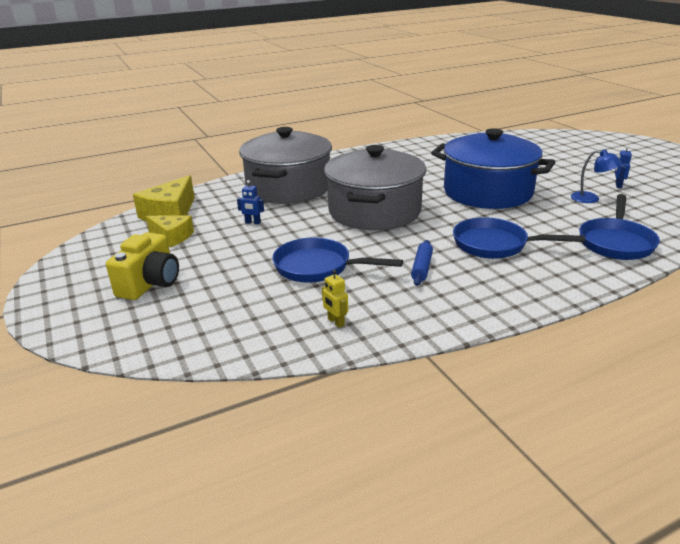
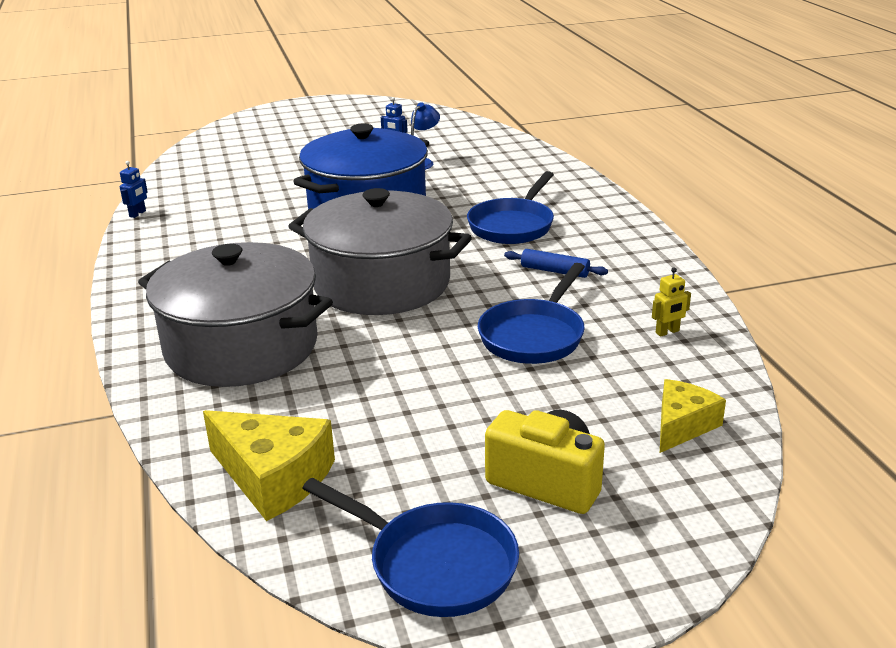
camera: 80 degrees left, 0 degrees up
yellow cheese [146,215,194,247] -> yellow cheese moved to [660,379,726,453]
blue robot [237,180,264,224] -> blue robot moved to [120,161,148,218]
blue pan [579,194,660,260] -> blue pan moved to [302,478,519,617]

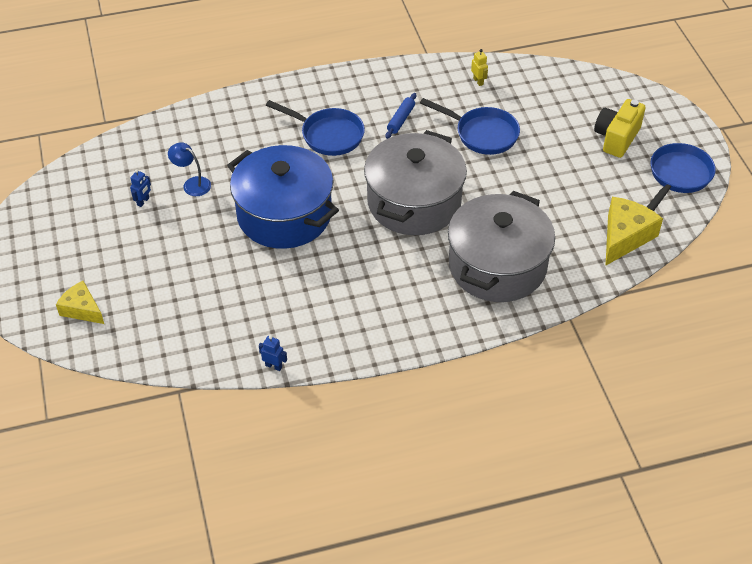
camera: 90 degrees left, 20 degrees up
yellow cheese [660,379,726,453] -> yellow cheese moved to [56,281,104,324]

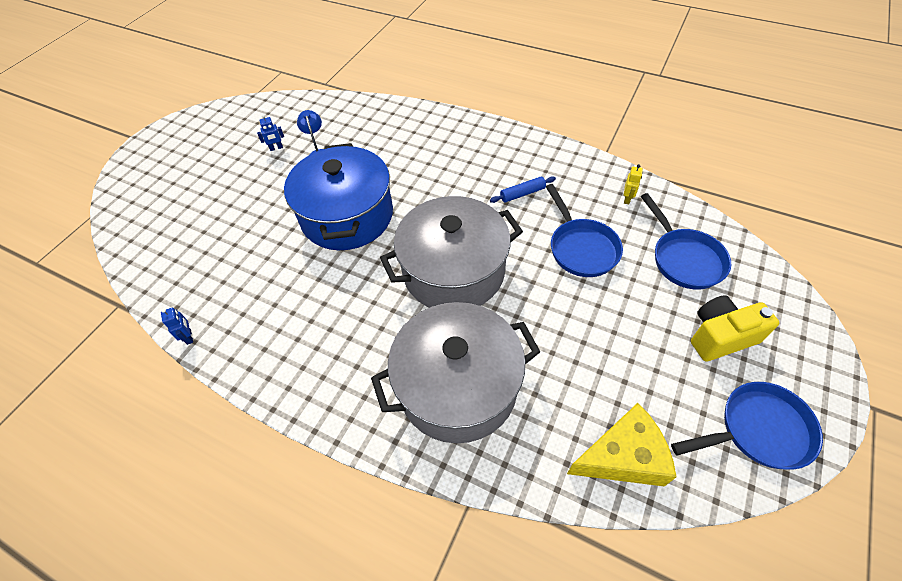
camera: 45 degrees right, 5 degrees up
yellow cheese [56,281,104,324] -> none
blue pan [266,100,365,156] -> blue pan moved to [641,193,731,290]

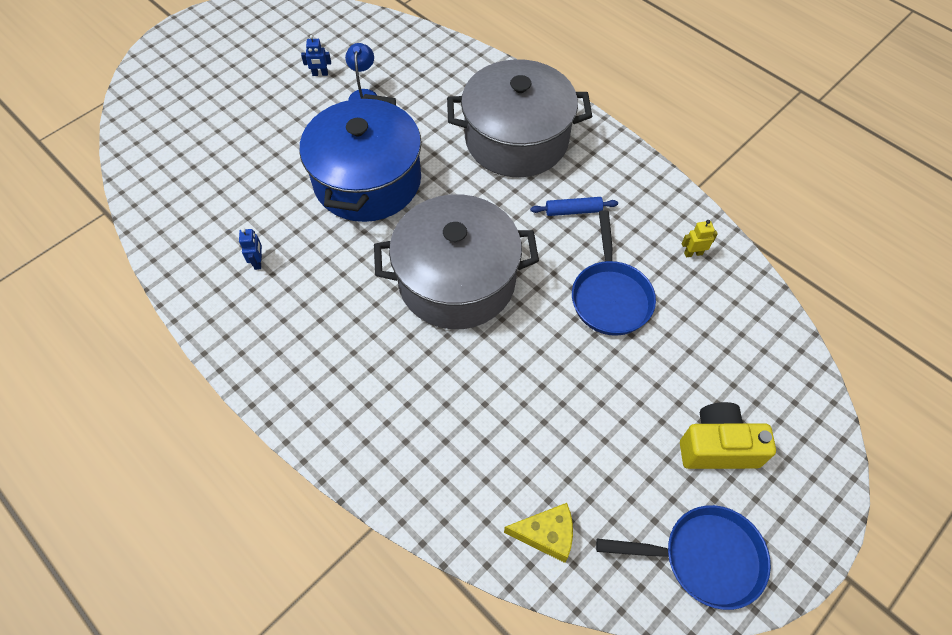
camera: 15 degrees right, 5 degrees up
blue robot [161,307,193,345] -> blue robot moved to [239,228,262,270]
grey pot [371,302,540,443] -> grey pot moved to [447,59,592,177]
yellow cheese [567,403,676,487] -> yellow cheese [504,503,573,563], size x0.65
yellow robot [624,164,643,204] -> yellow robot turned 135 degrees counterclockwise [682,220,718,258]
blue pan [641,193,731,290] -> none

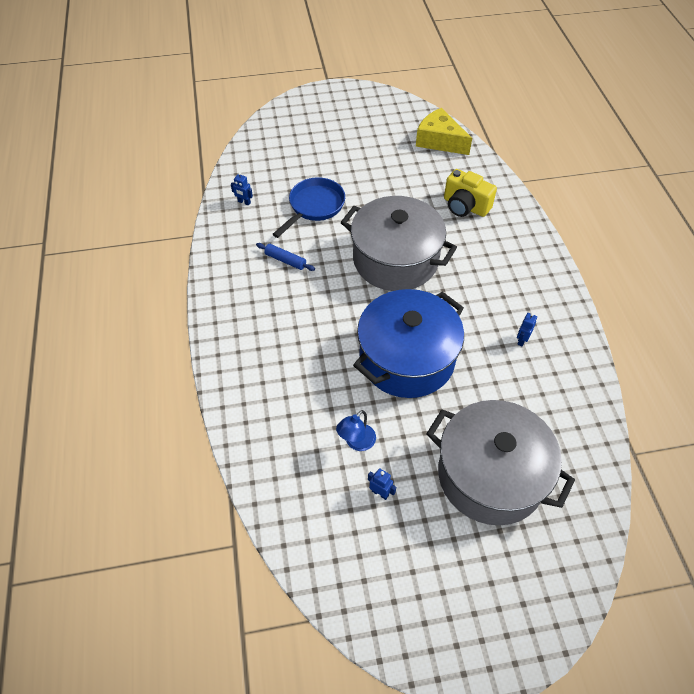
camera: 145 degrees left, 5 degrees down
grey pot [447,59,592,177] -> grey pot moved to [426,400,575,525]
yellow cheese [504,503,573,563] -> yellow cheese [416,108,472,155], size x1.53
blue pan [596,505,771,610] -> none
yellow camera [680,402,776,469] -> yellow camera moved to [444,169,497,217]
yellow robot [682,220,718,258] -> blue robot [231,172,253,206]

